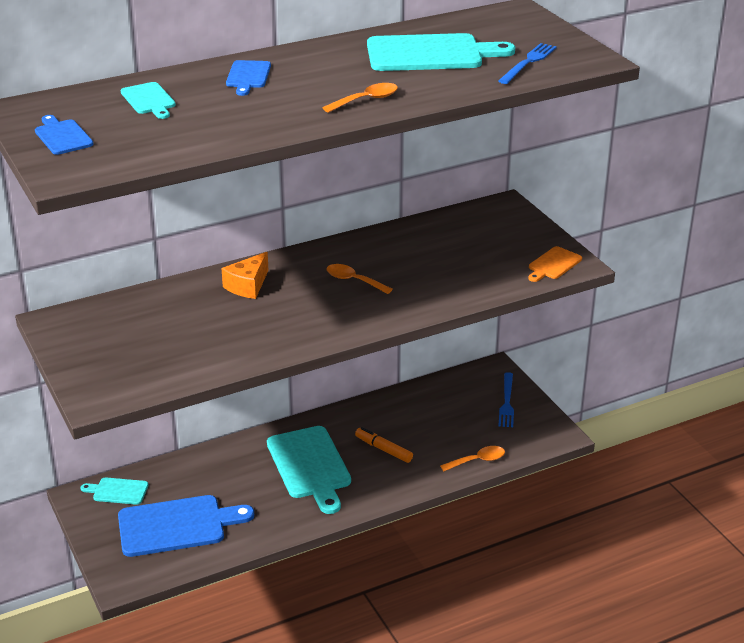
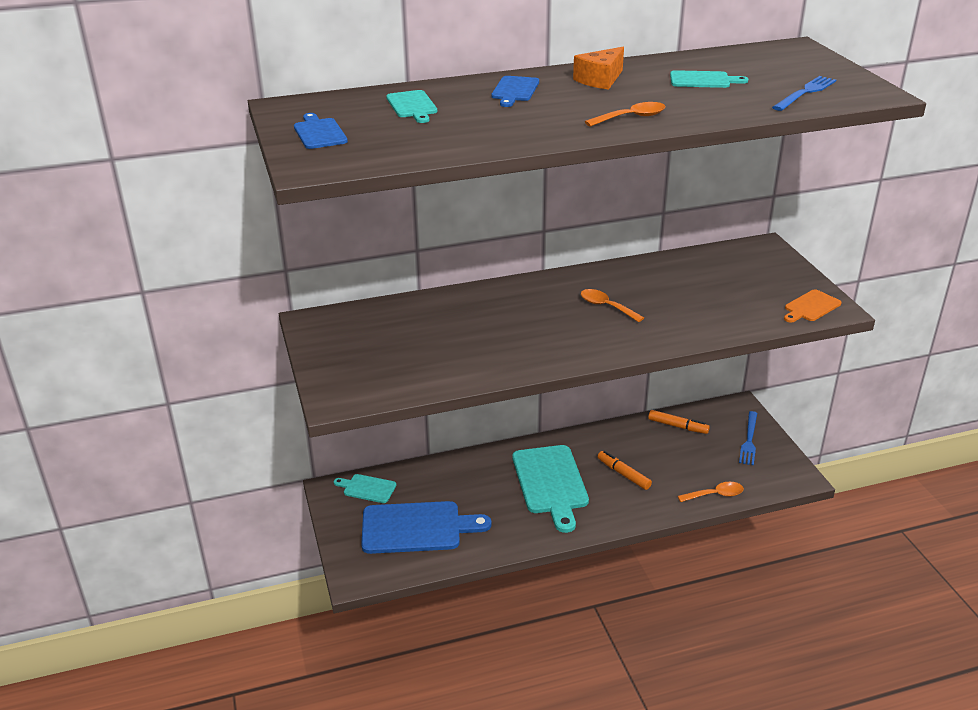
camera: 10 degrees right, 0 degrees up
orange cheese [221,252,268,299] -> orange cheese moved to [573,47,624,90]
turquoise cutting board [367,33,515,71] -> turquoise cutting board [670,70,748,88], size x0.51
none -> orange marker [648,410,710,434]

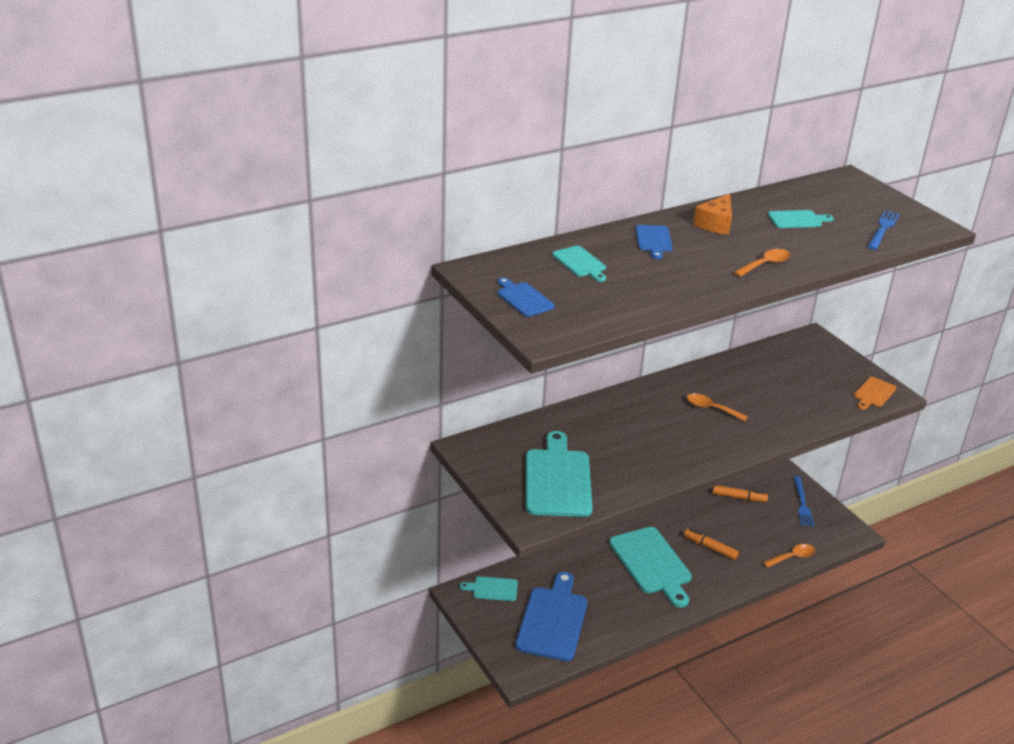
camera: 15 degrees left, 0 degrees up
blue cutting board [361,501,491,554] -> blue cutting board turned 60 degrees counterclockwise [515,572,587,661]
none -> turquoise cutting board [526,431,593,517]

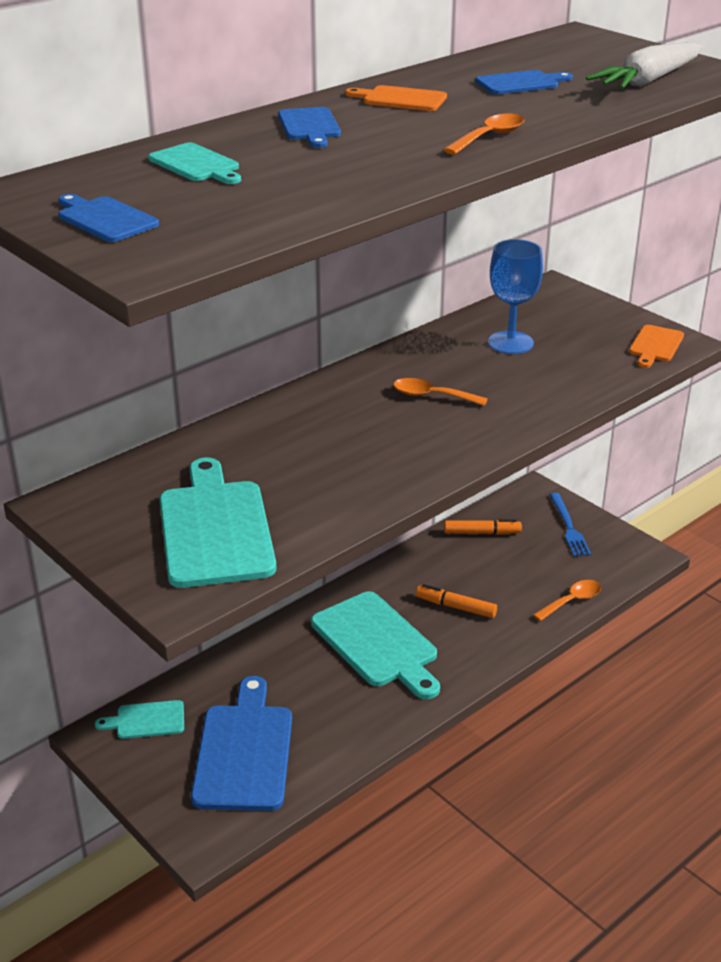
camera: 10 degrees left, 0 degrees up
orange cheese [693,194,732,235] -> orange cutting board [345,85,447,111]
turquoise cutting board [768,210,834,228] -> blue cutting board [476,70,573,94]
blue fork [868,210,900,250] -> white carrot [586,42,703,89]
none -> blue goblet [488,239,543,354]

